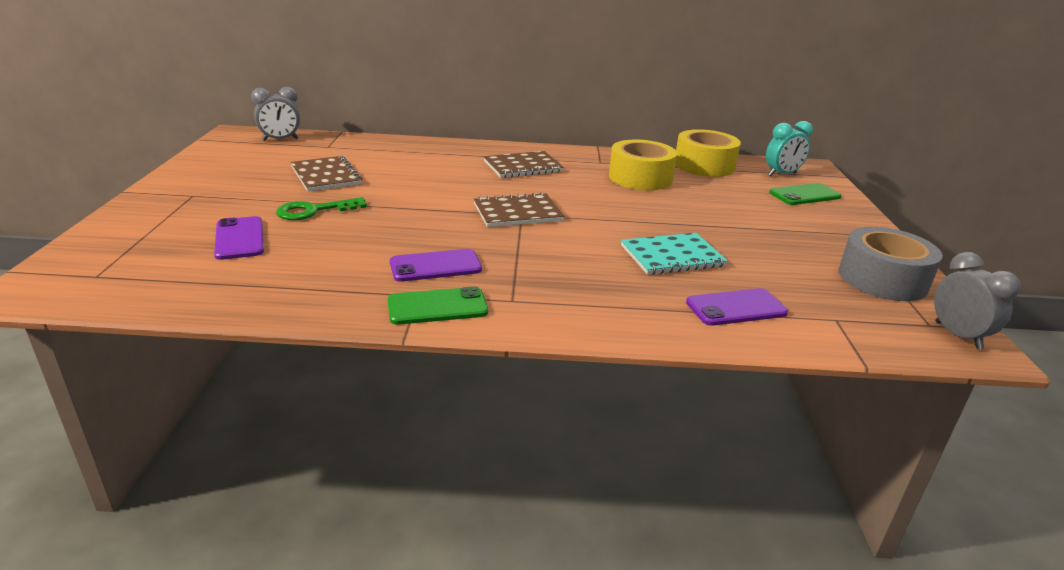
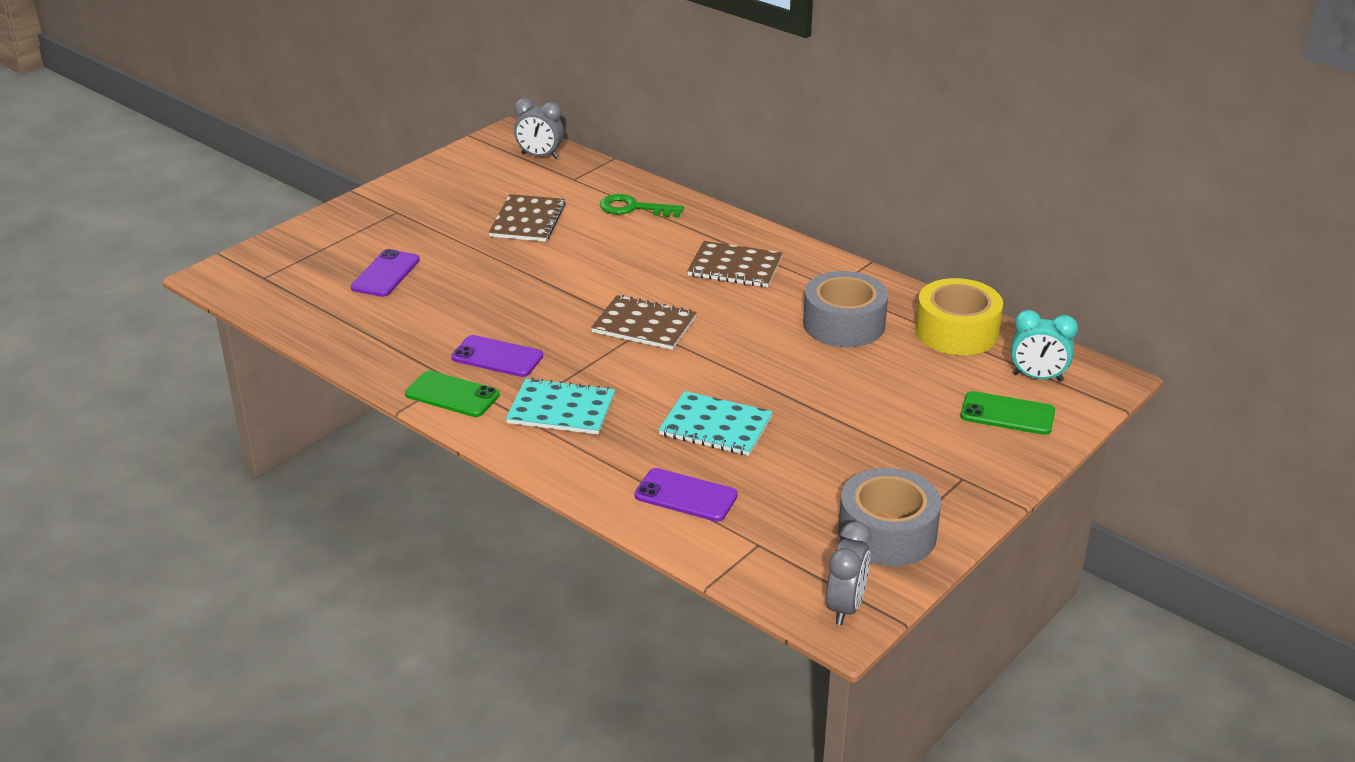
camera: 40 degrees right, 5 degrees up
green key [276,197,367,220] -> green key moved to [600,194,684,218]
yellow tape [609,139,677,190] -> grey tape [803,271,888,347]
none -> turquoise notebook [506,378,615,434]

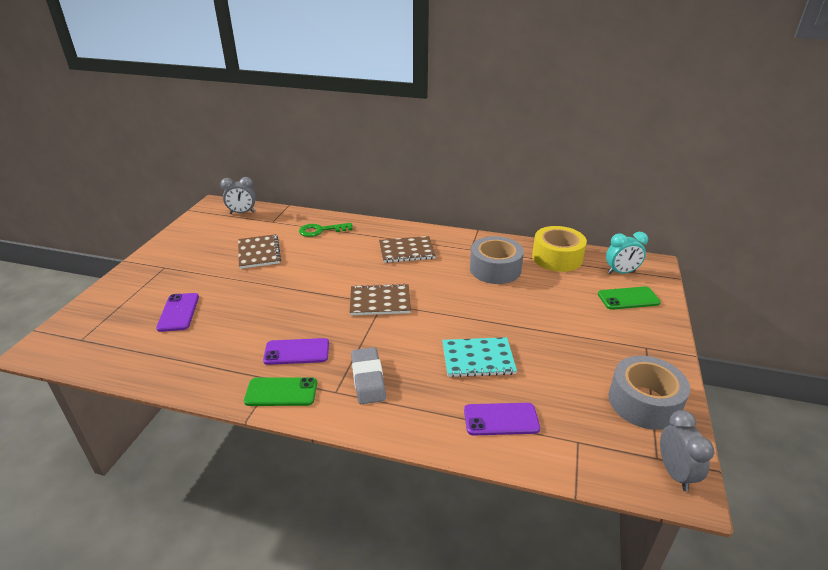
camera: 25 degrees left, 0 degrees up
turquoise notebook [506,378,615,434] -> grey eraser [351,347,386,404]

